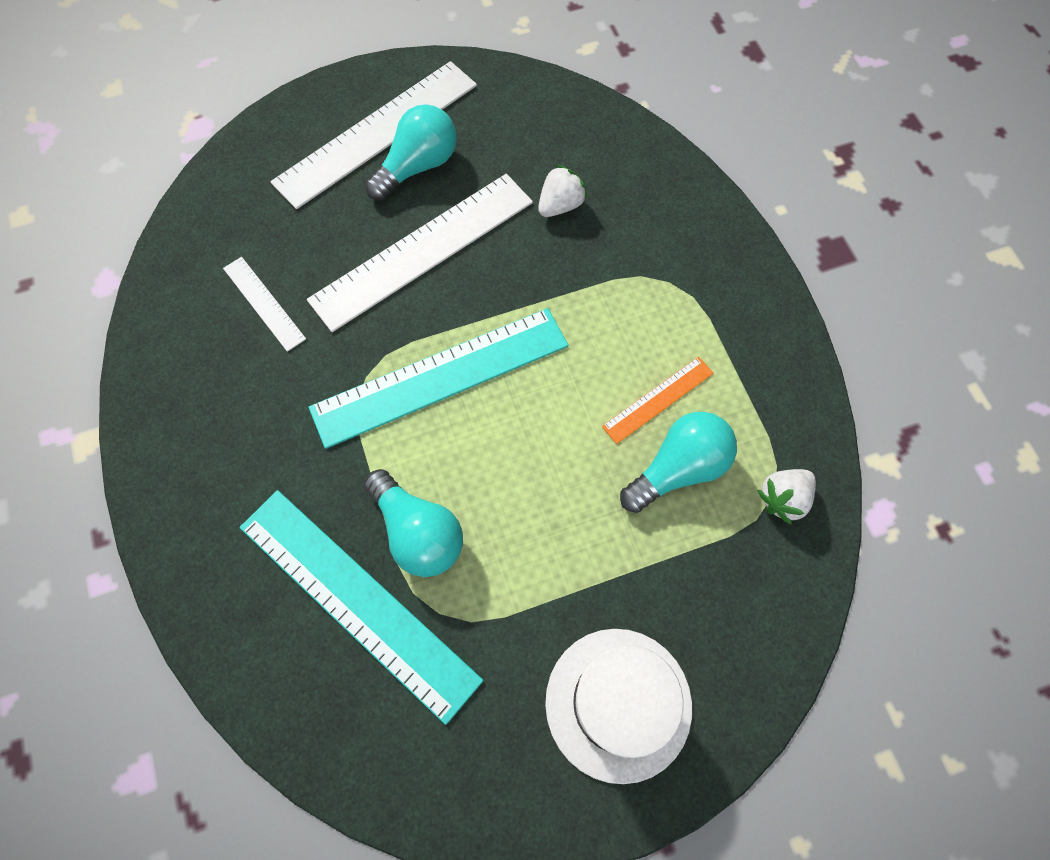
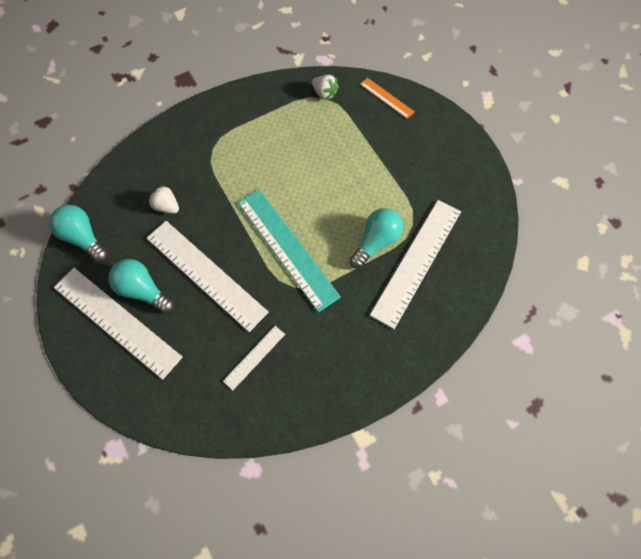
camera: 100 degrees left, 0 degrees up
turquoise ruler [239,490,483,725] -> white ruler [370,200,461,329]
white hat [545,629,692,784] -> none
orange ruler [602,357,714,444] -> orange ruler moved to [360,78,415,119]
turquoise light bulb [620,412,737,513] -> turquoise light bulb moved to [49,205,108,262]

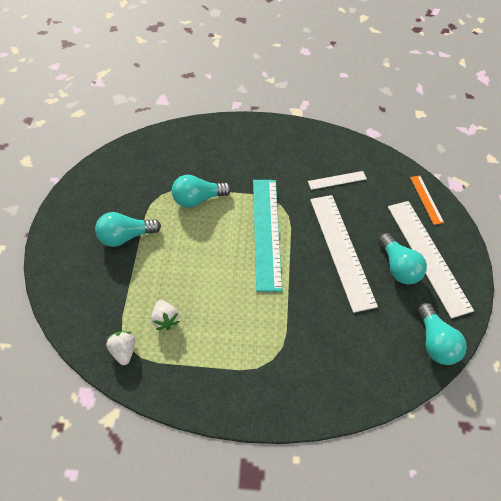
camera: 150 degrees left, 10 degrees down
white strawberry [148,184,179,214] -> white strawberry moved to [151,300,179,330]
orange ruler [360,78,415,119] -> orange ruler moved to [410,175,444,225]
white ruler [370,200,461,329] -> none
none -> turquoise light bulb [95,212,161,247]

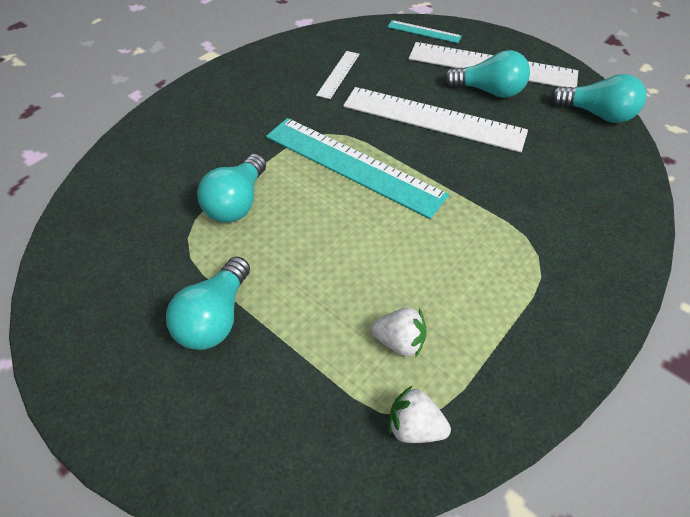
camera: 50 degrees left, 5 degrees down
orange ruler [410,175,444,225] -> turquoise ruler [387,20,462,43]

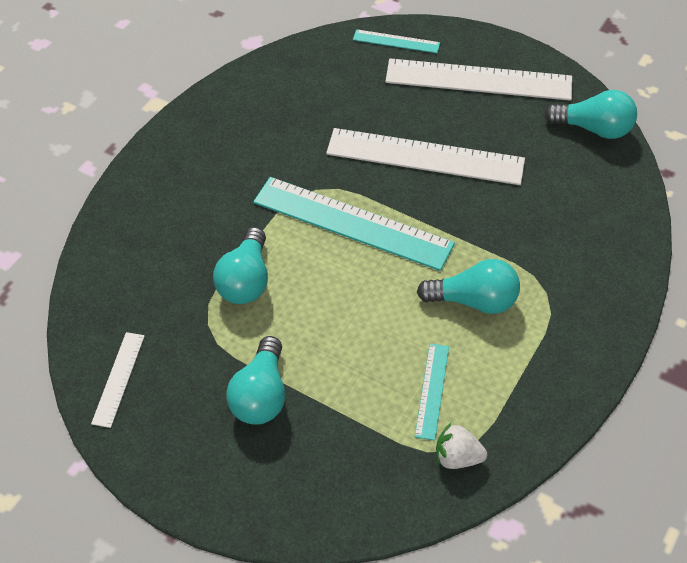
camera: 10 degrees left, 0 degrees up
white ruler [316,51,360,99] -> white ruler moved to [91,332,145,428]
white strawberry [370,308,427,358] -> turquoise ruler [415,343,449,441]
turquoise light bulb [444,50,530,98] -> turquoise light bulb moved to [417,259,520,314]

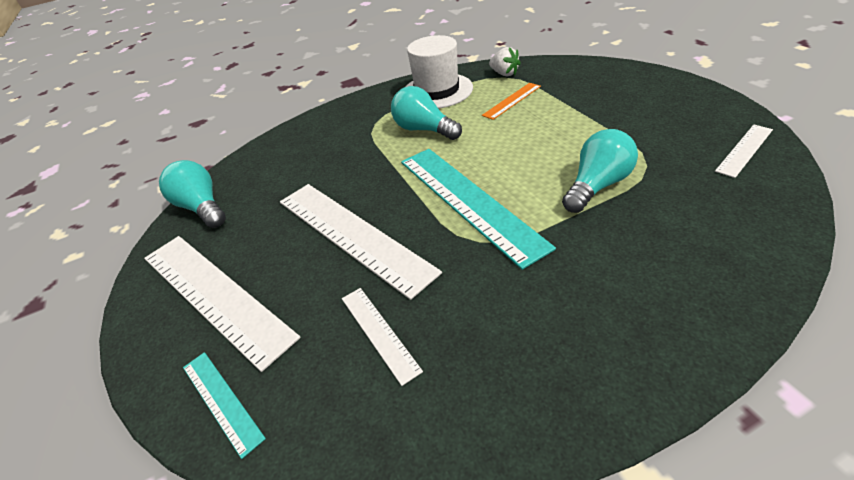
camera: 140 degrees left, 10 degrees down
turquoise light bulb [226,336,285,425] -> none
turquoise ruler [415,343,449,441] -> none
none -> white ruler [342,288,423,386]
none -> white hat [405,35,473,109]
none -> orange ruler [482,83,541,120]

